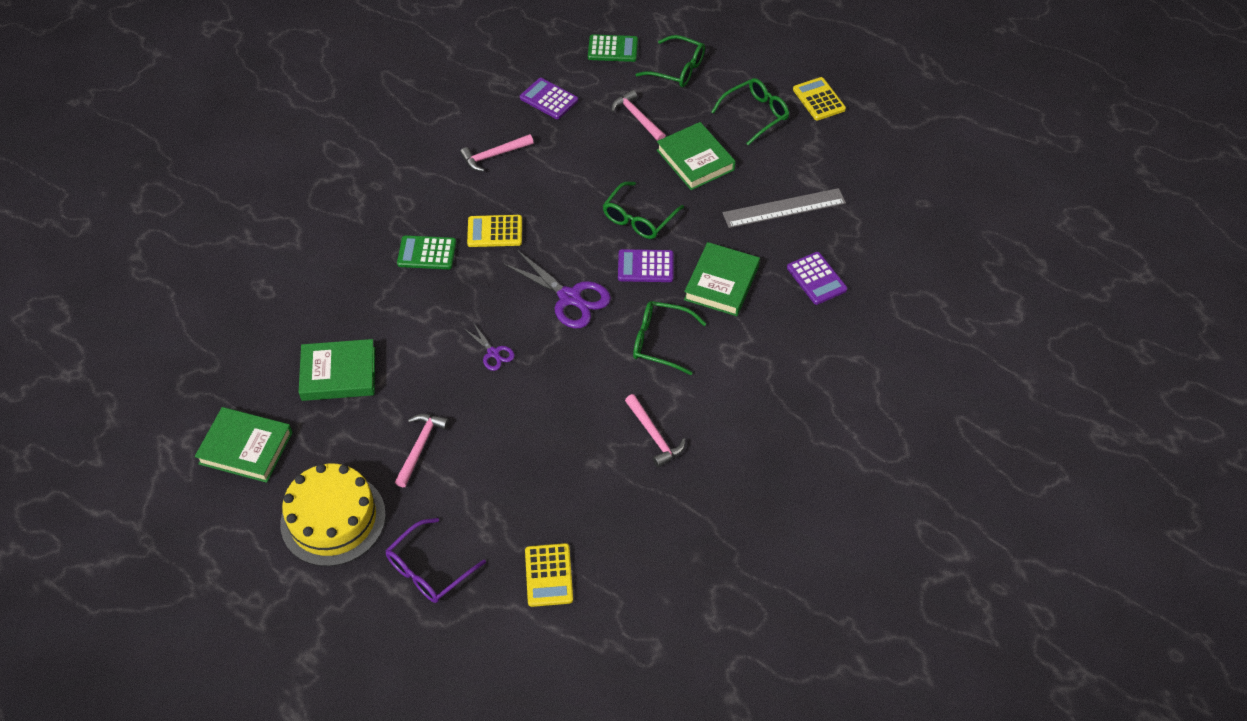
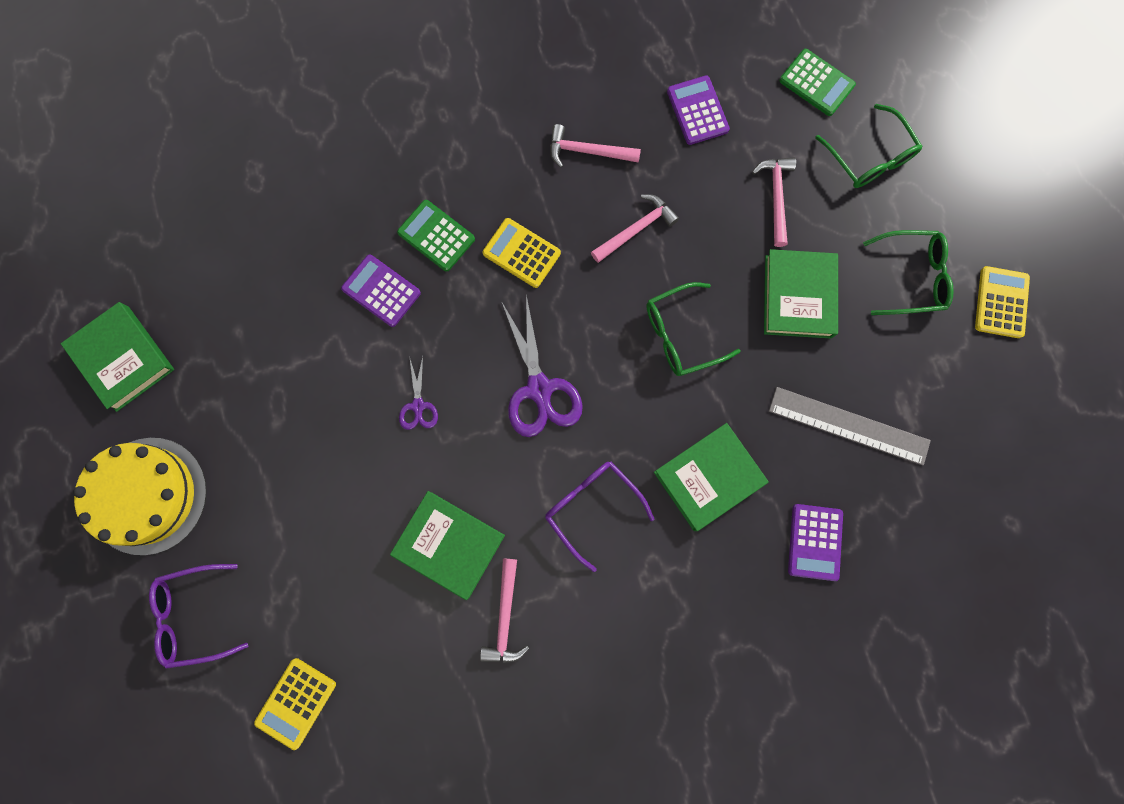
camera: 35 degrees right, 25 degrees up
green book [299,339,375,401] -> green book moved to [390,491,505,600]
pink hammer [395,414,449,487] -> pink hammer moved to [591,194,679,263]
purple calculator [618,249,673,282] -> purple calculator moved to [341,254,421,327]
green glasses [633,301,706,375] -> purple glasses [545,462,654,572]

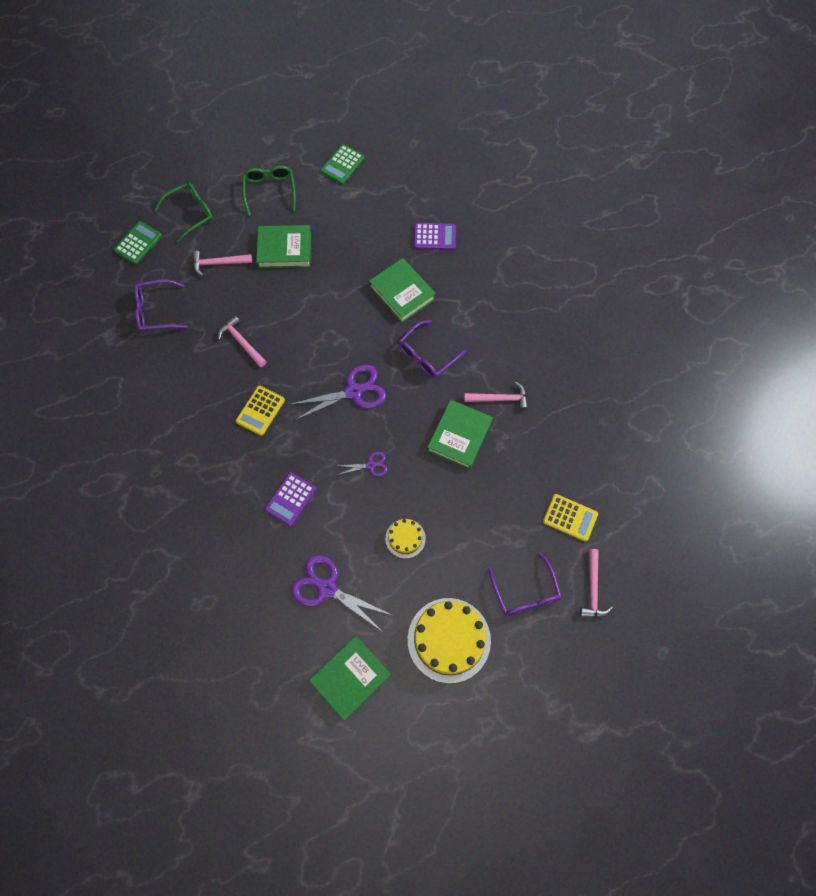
camera: 95 degrees left, 10 degrees down
green calculator [397,200,475,272] -> green calculator moved to [320,144,365,184]
pink hammer [550,124,641,168] -> pink hammer moved to [580,549,613,618]
green glasses [646,282,740,376] -> none
purple calculator [667,75,730,145] -> purple glasses [134,279,187,331]
grey ruler [769,387,931,465] -> none
yellow calculator [975,266,1030,338] -> none
none -> purple scissors [291,555,391,632]
none -> yellow cake [385,519,426,559]

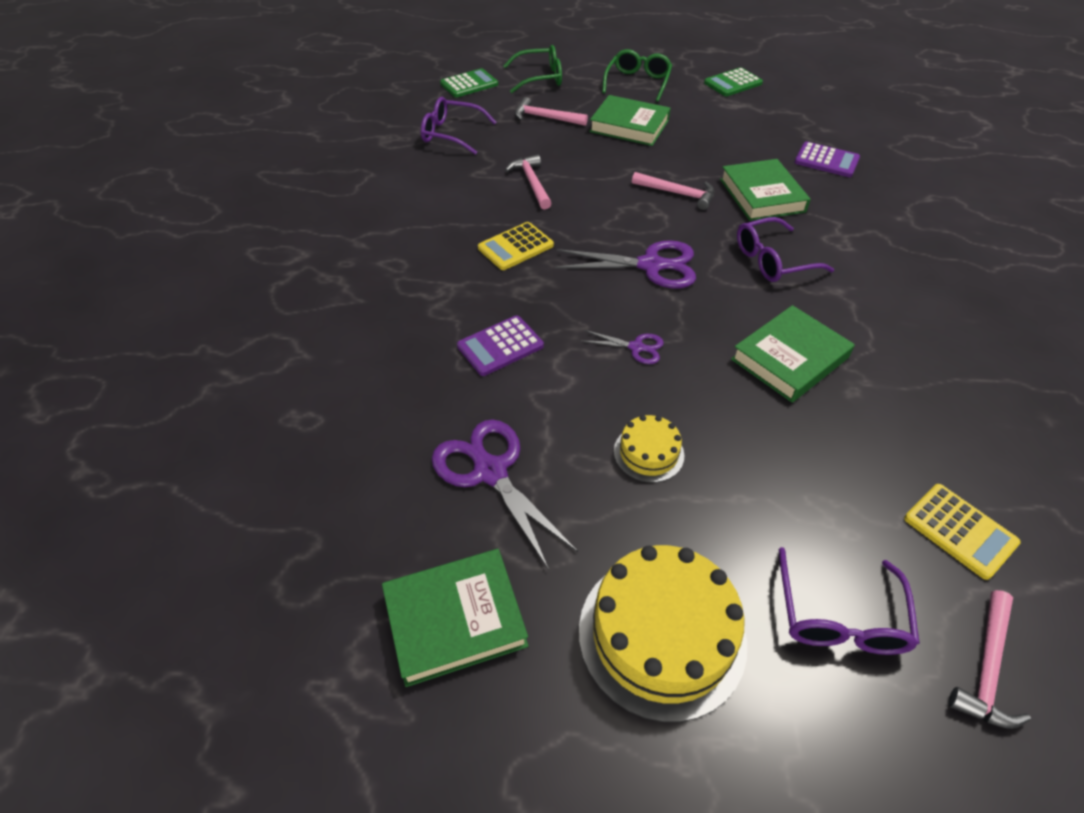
camera: 25 degrees right, 20 degrees down
pink hammer [464,382,528,410] -> pink hammer moved to [632,172,714,210]

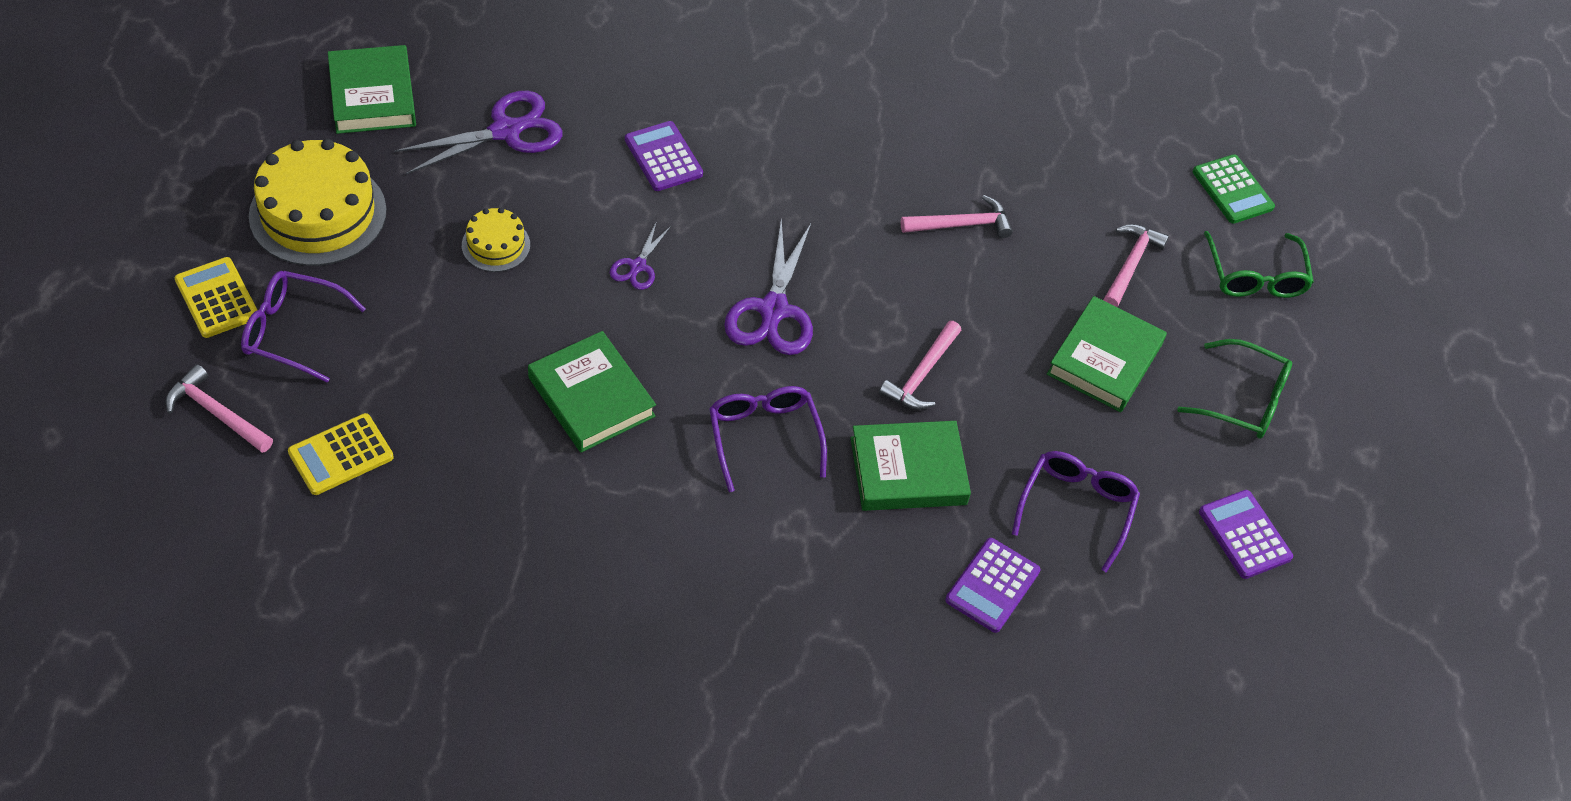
camera: 90 degrees right, 5 degrees up
purple glasses [421,97,496,155] -> purple glasses moved to [1012,451,1140,573]
yellow calculator [478,222,554,270] -> yellow calculator moved to [175,257,257,338]
green calculator [704,67,763,96] -> purple calculator [1199,490,1293,579]

